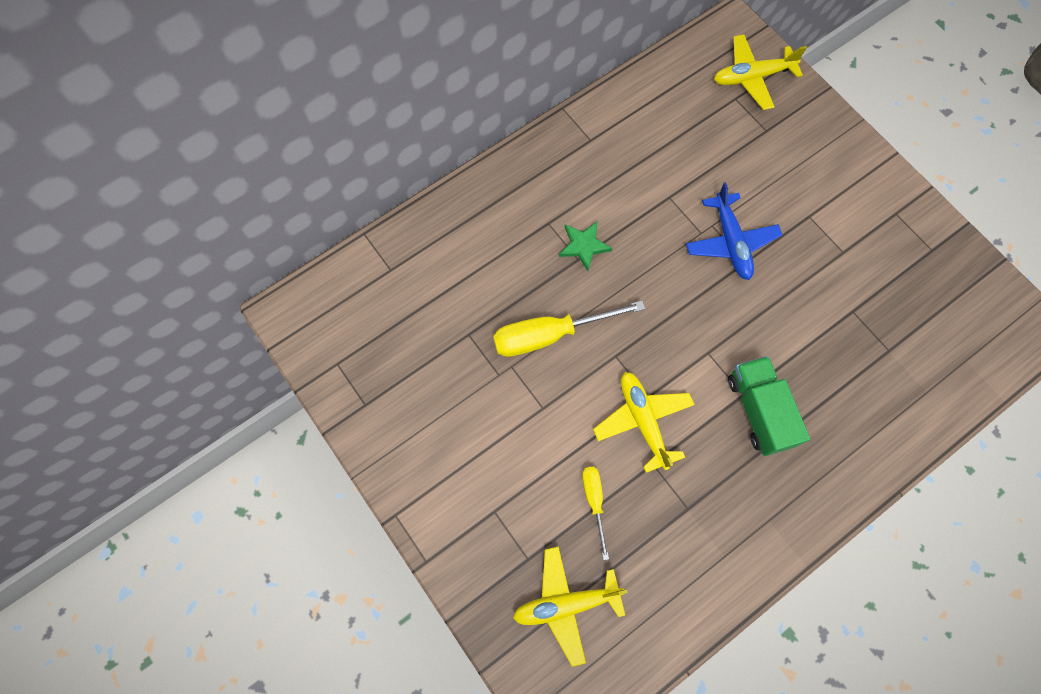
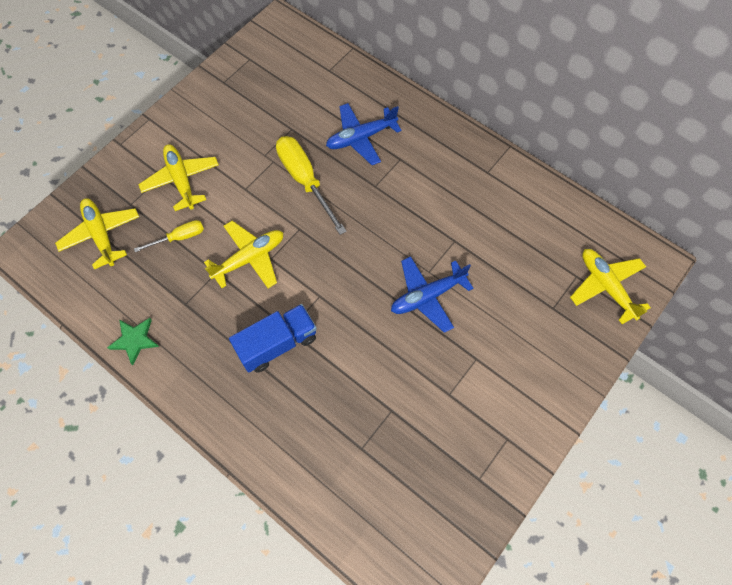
camera: 75 degrees right, 5 degrees down
green star [559,221,612,271] -> green star moved to [107,318,159,365]
green truck [728,356,810,456] -> blue truck [229,304,317,373]
none -> yellow plane [138,144,219,211]
none -> blue plane [326,103,402,165]

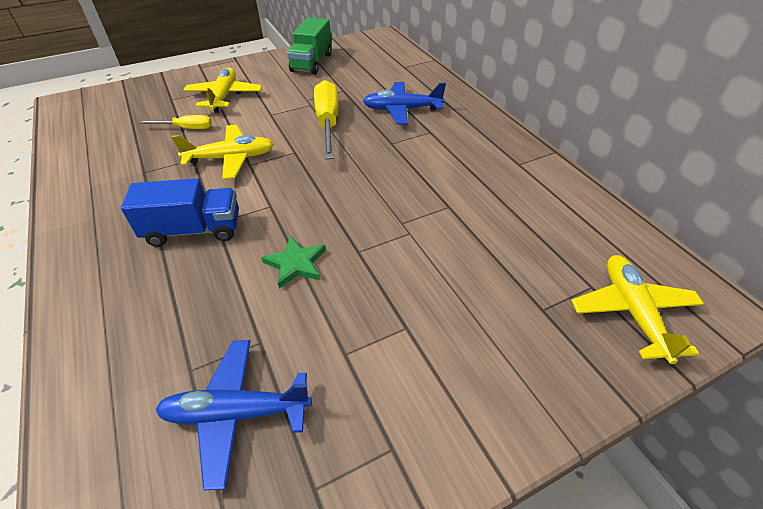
camera: 25 degrees right, 20 degrees down
yellow plane [55,198,139,269] -> none
green star [107,318,159,365] -> green star moved to [261,236,326,289]
blue plane [391,256,474,333] -> blue plane moved to [155,340,312,490]
none -> green truck [287,17,332,75]

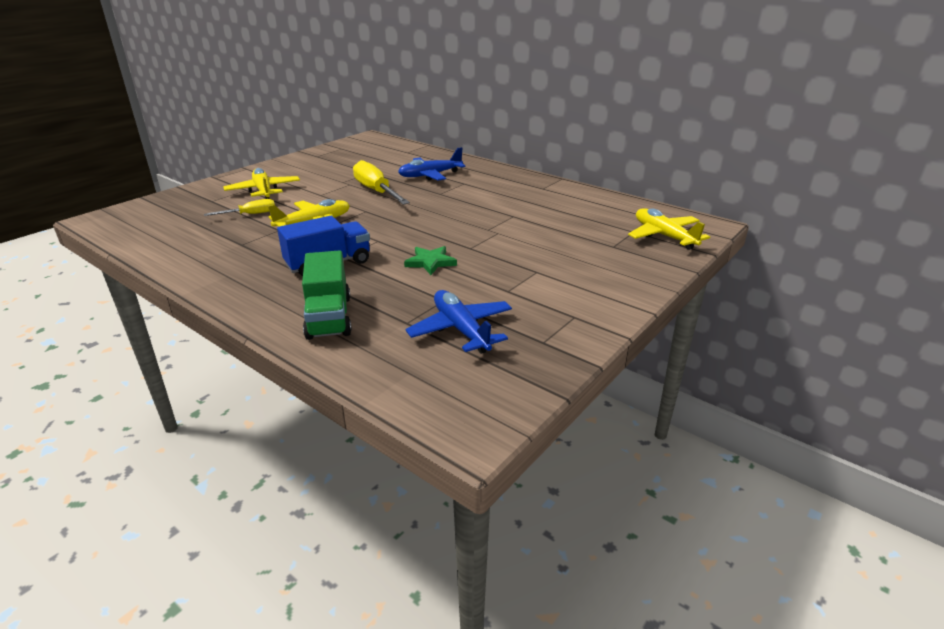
camera: 25 degrees left, 15 degrees down
blue plane [155,340,312,490] -> blue plane turned 90 degrees clockwise [405,290,512,354]
green truck [287,17,332,75] -> green truck moved to [302,250,352,340]

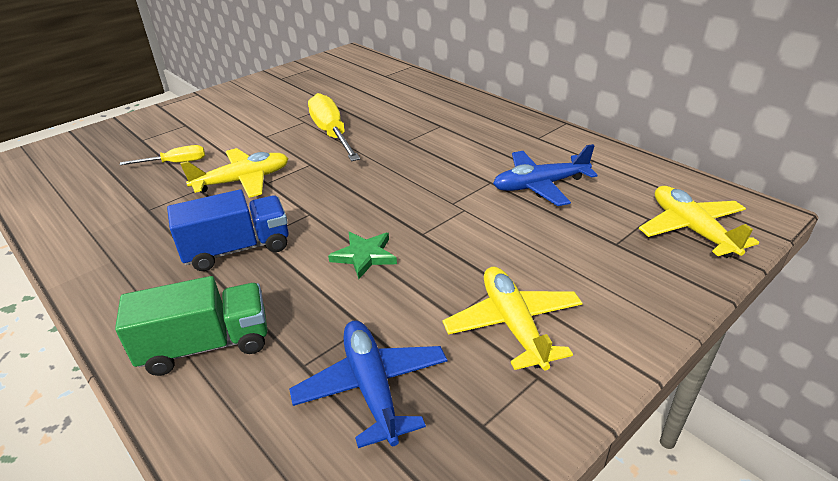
camera: 10 degrees right, 5 degrees up
yellow plane [223,168,300,199] -> yellow plane moved to [443,267,583,370]
green truck [302,250,352,340] -> green truck turned 105 degrees counterclockwise [115,276,267,376]
blue plane [398,147,465,181] -> blue plane moved to [493,144,598,206]

